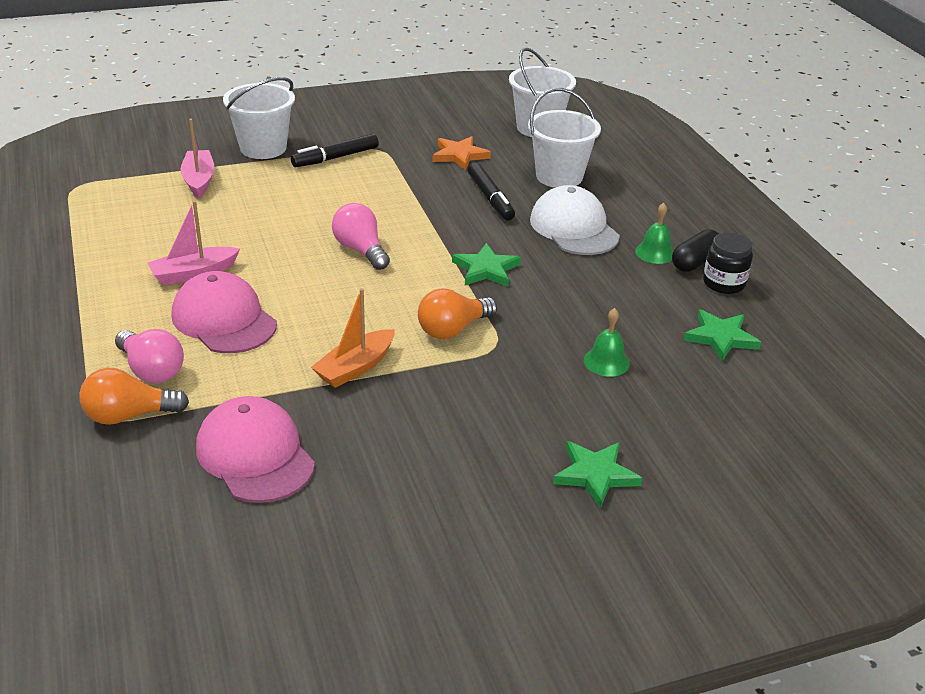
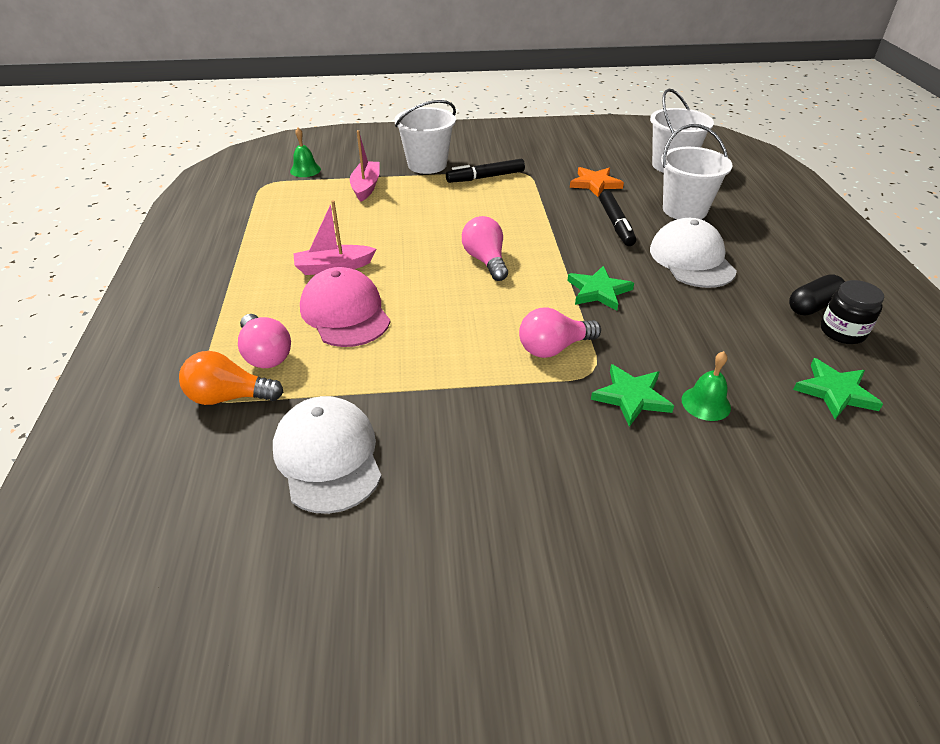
camera: 15 degrees right, 5 degrees up
pink cap [196,396,315,503] -> white cap [273,396,382,514]
orange boat [311,288,395,388] -> none
orange light bulb [418,288,497,339] -> pink light bulb [519,307,601,358]
green star [553,441,643,508] -> green star moved to [591,364,674,427]
green bell [635,203,674,264] -> green bell moved to [290,128,321,177]

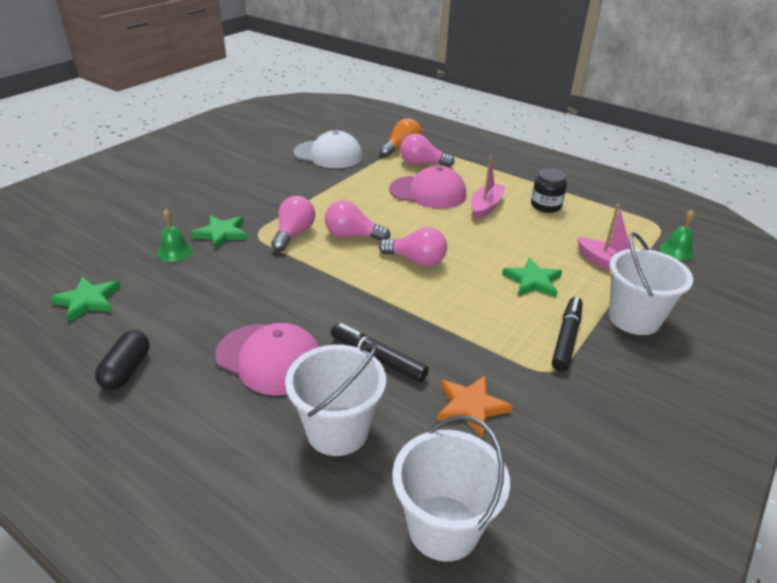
camera: 130 degrees right, 5 degrees down
green star [567,266,634,311] -> green star moved to [502,258,562,297]
white cap [650,218,737,288] -> pink cap [215,323,320,395]
black jar [821,280,884,344] -> black jar moved to [531,168,567,213]
none -> pink light bulb [325,200,390,241]

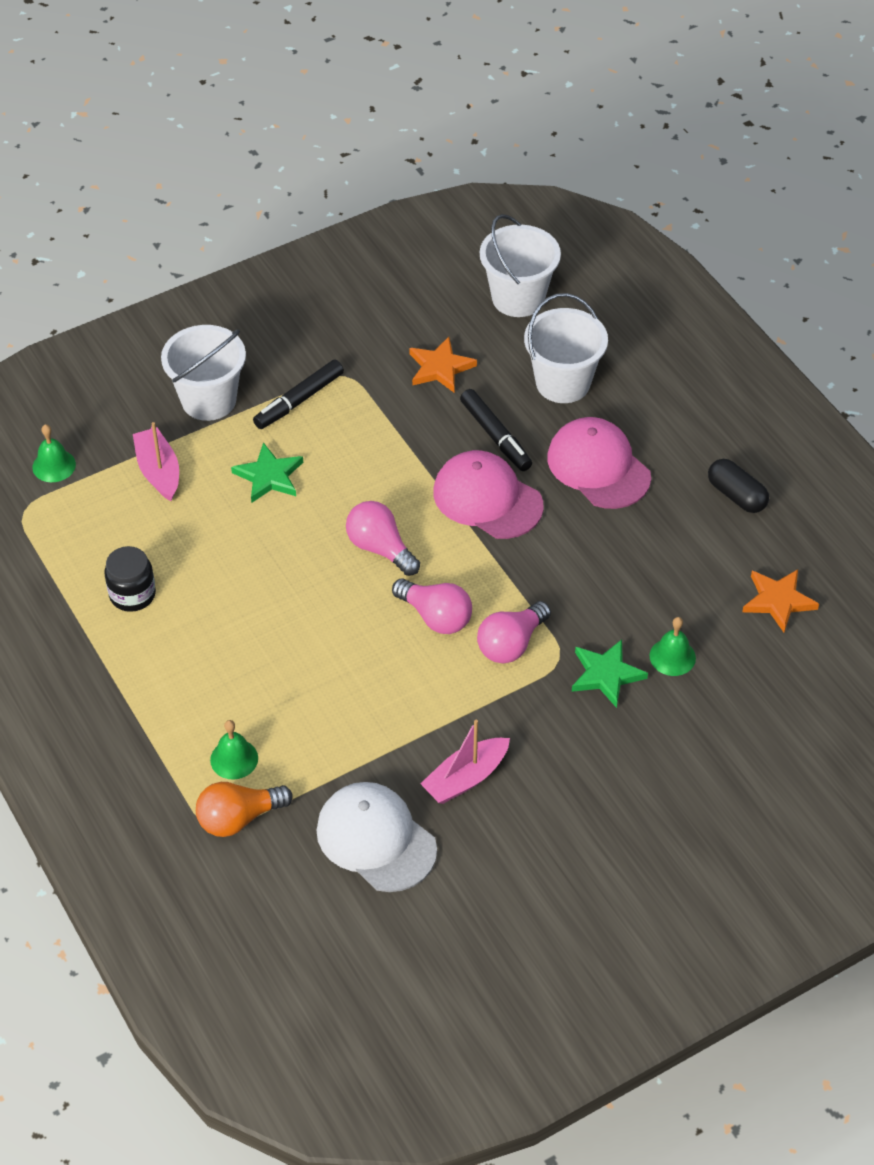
camera: 155 degrees left, 15 degrees up
green star [50,277,120,322] -> orange star [742,569,819,633]
black capsule [95,330,149,390] -> black capsule turned 75 degrees counterclockwise [708,459,769,513]
pink cap [389,166,466,209] -> pink cap moved to [433,450,544,539]
pink light bulb [400,134,455,167] -> green bell [210,720,258,779]
pink boat [471,156,506,220] -> pink boat moved to [420,720,510,804]

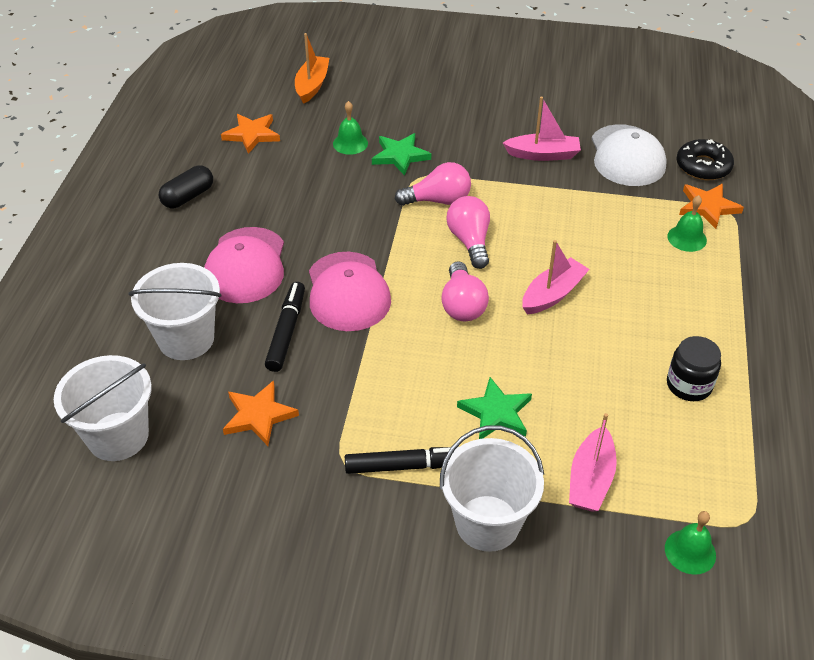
camera: 140 degrees left, 5 degrees down
orange light bulb [196,782,293,837] -> orange star [679,184,744,229]
black capsule [708,459,769,513] -> black capsule turned 45 degrees clockwise [159,166,213,208]
none -> orange boat [295,33,329,104]
none -> pink boat [522,240,590,315]
none -> black donut [677,139,734,180]

